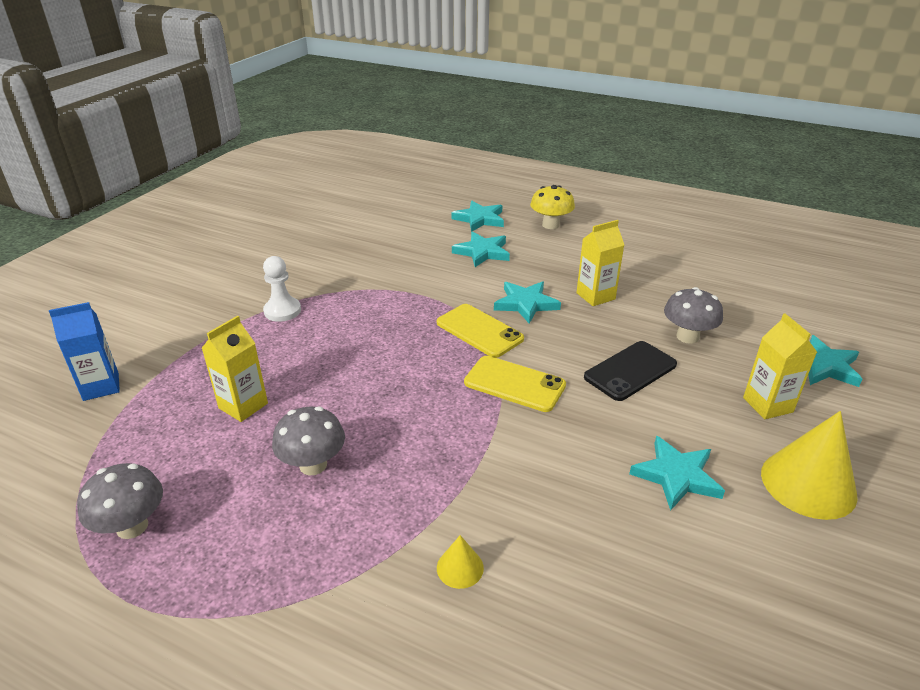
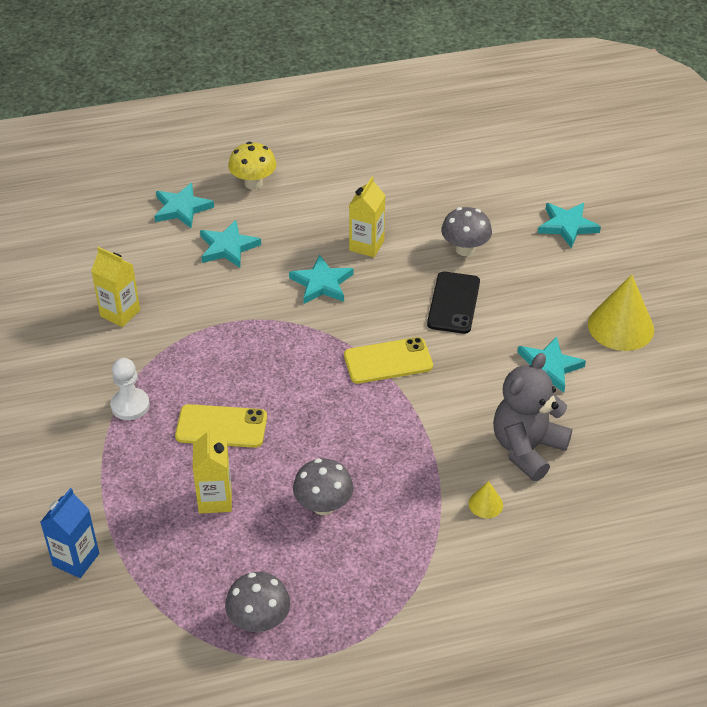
camera: 40 degrees left, 10 degrees up
yellow phone [437,304,524,358] -> yellow phone moved to [175,404,267,448]
yellow carton [743,314,817,419] -> yellow carton moved to [91,247,140,327]
none -> grey teddy bear [493,353,572,481]

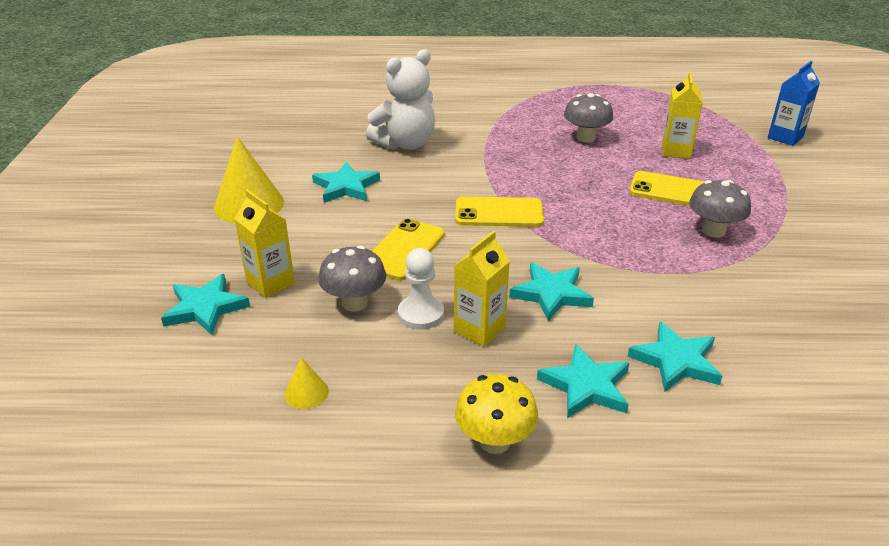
camera: 165 degrees left, 10 degrees down
yellow carton [91,247,140,327] -> yellow carton moved to [234,189,295,298]
white pawn [110,358,150,420] -> white pawn moved to [398,248,444,330]
turquoise star [154,183,214,228] -> turquoise star moved to [537,344,629,418]
grey mushroom [225,572,290,632] -> grey mushroom moved to [689,180,751,238]
yellow mushroom [228,142,276,190] -> yellow mushroom moved to [455,374,538,454]
black phone [427,272,480,334] -> yellow phone [372,219,445,280]
yellow cone [468,481,503,518] -> yellow cone moved to [284,357,329,409]
grey teddy bear [493,353,572,481] -> white teddy bear [366,49,435,150]

